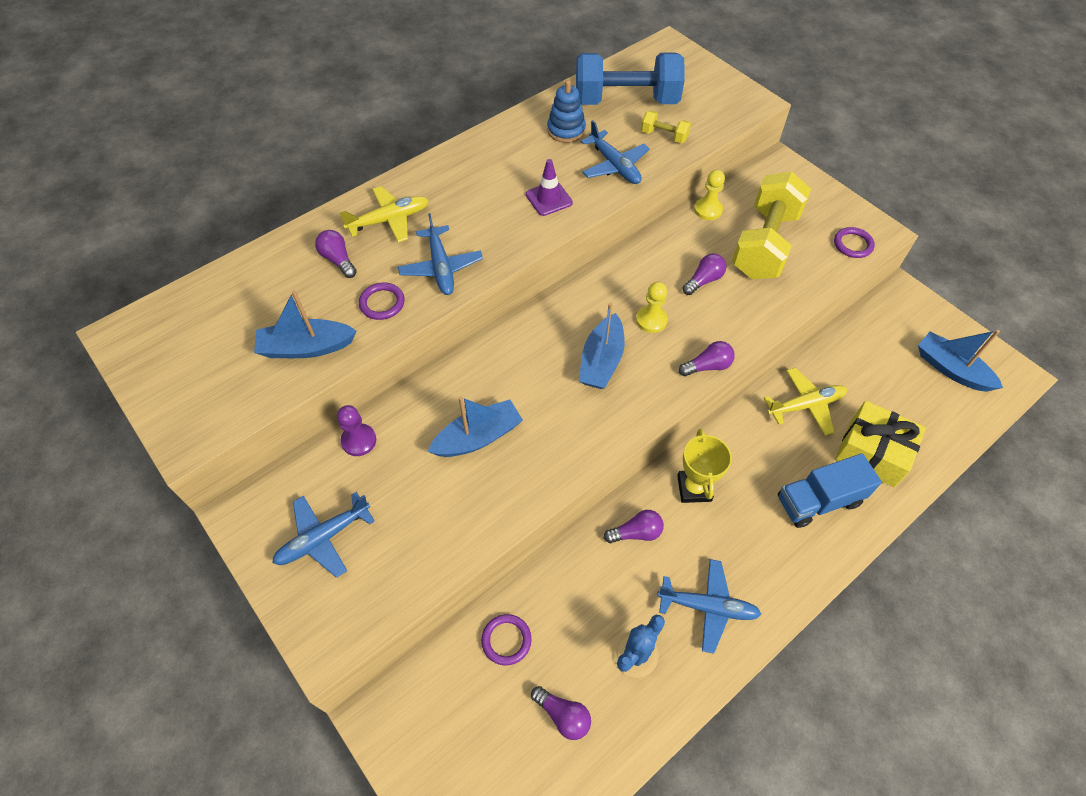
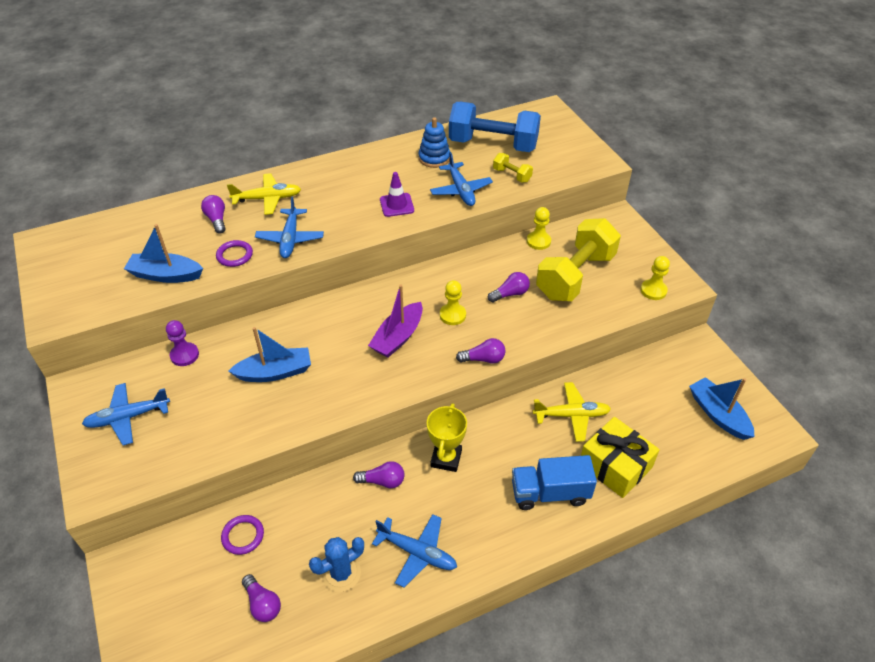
camera: 15 degrees right, 10 degrees down
blue boat [579,303,625,389] -> purple boat [368,285,423,358]
purple ring [834,227,875,258] -> yellow pawn [641,256,670,300]

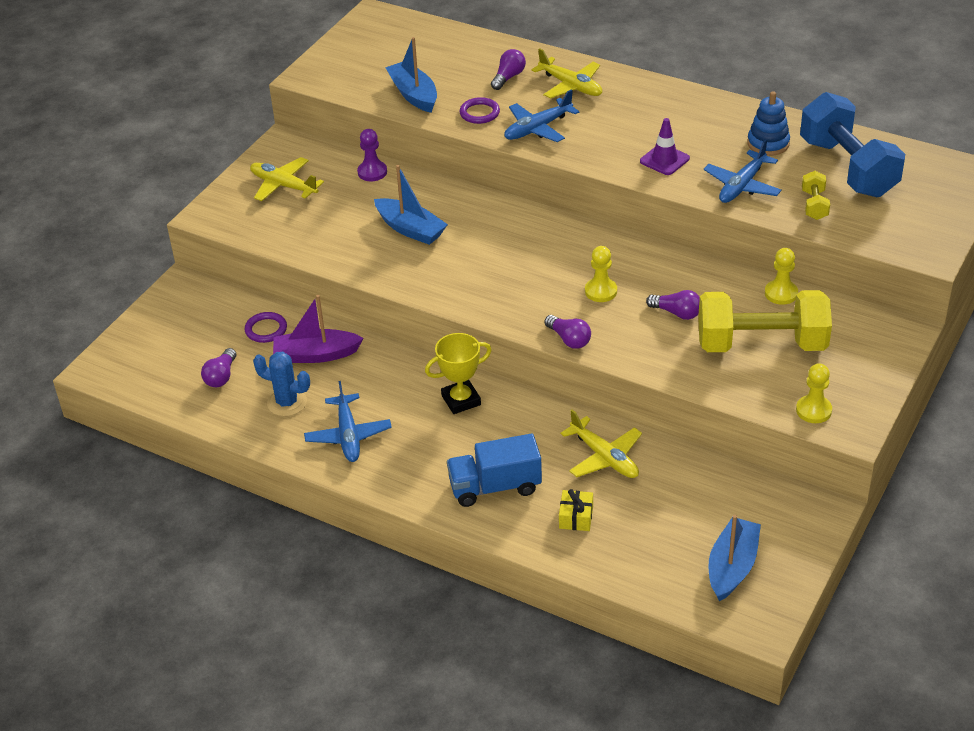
camera: 55 degrees right, 5 degrees down
blue plane [82,383,170,445] -> yellow plane [250,157,324,201]
purple light bulb [353,461,404,488] -> none
purple boat [368,285,423,358] -> purple boat moved to [273,295,364,363]
blue truck [512,455,597,510] -> blue truck turned 60 degrees counterclockwise [447,434,542,507]
yellow gift [581,417,660,498] -> yellow gift [559,489,593,531], size x0.50

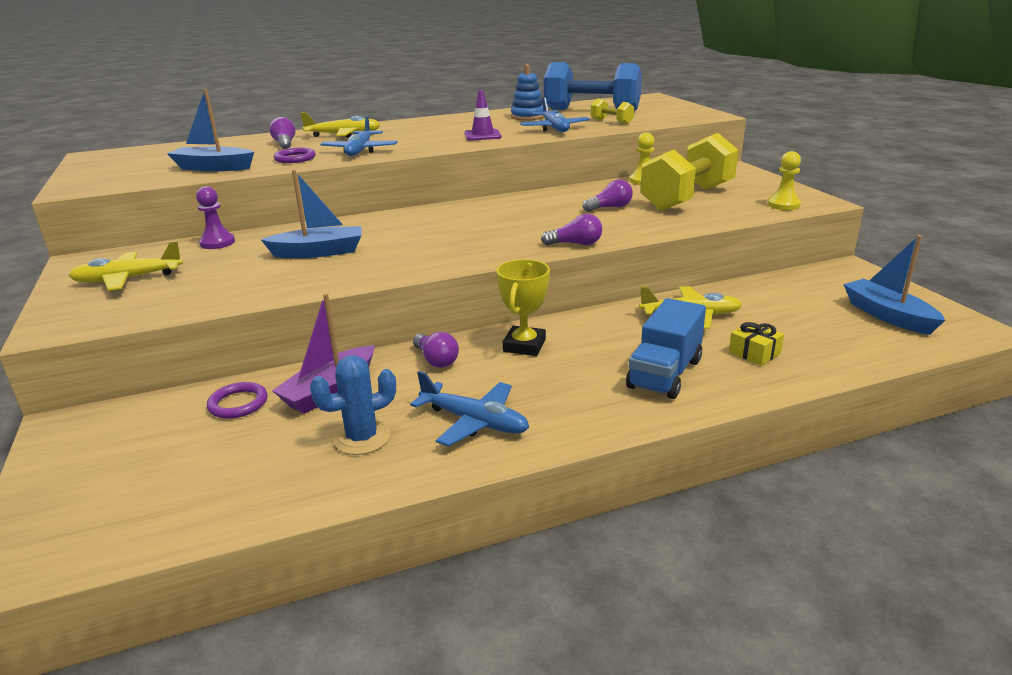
camera: 50 degrees left, 15 degrees down
purple light bulb [201,348,236,387] -> purple light bulb moved to [413,332,459,368]
yellow pawn [585,246,617,302] -> none

